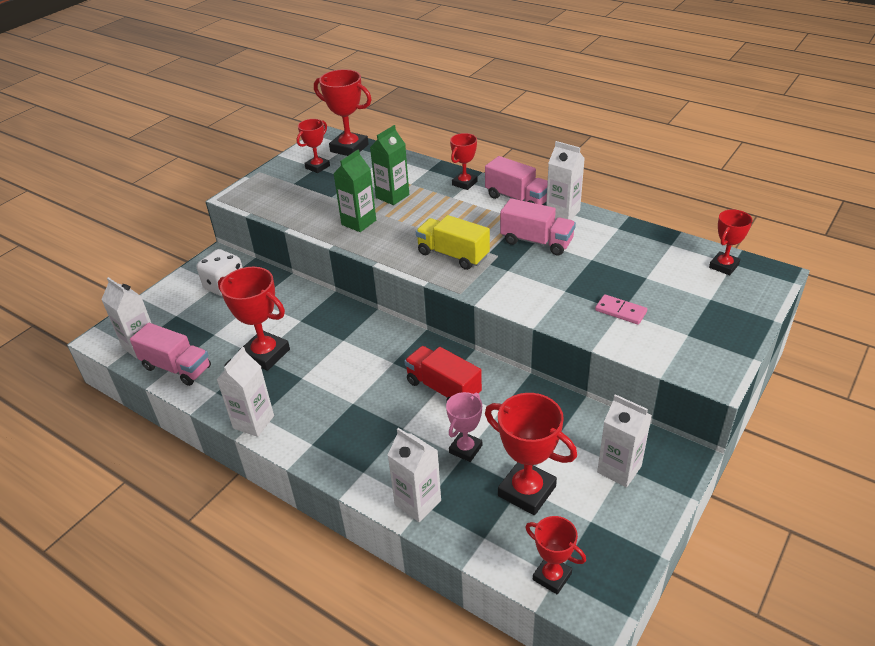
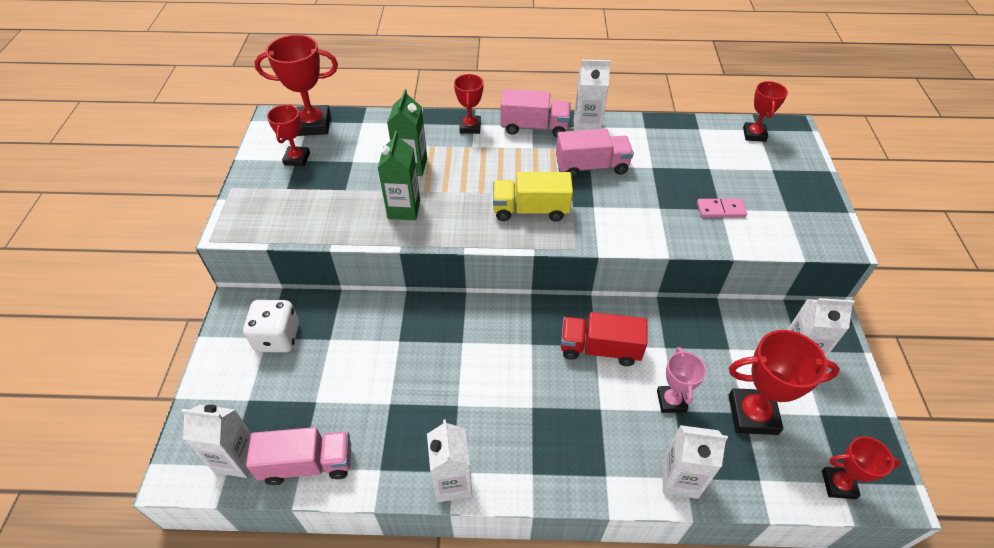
camera: 35 degrees left, 10 degrees up
red trophy [218,267,290,371] -> none

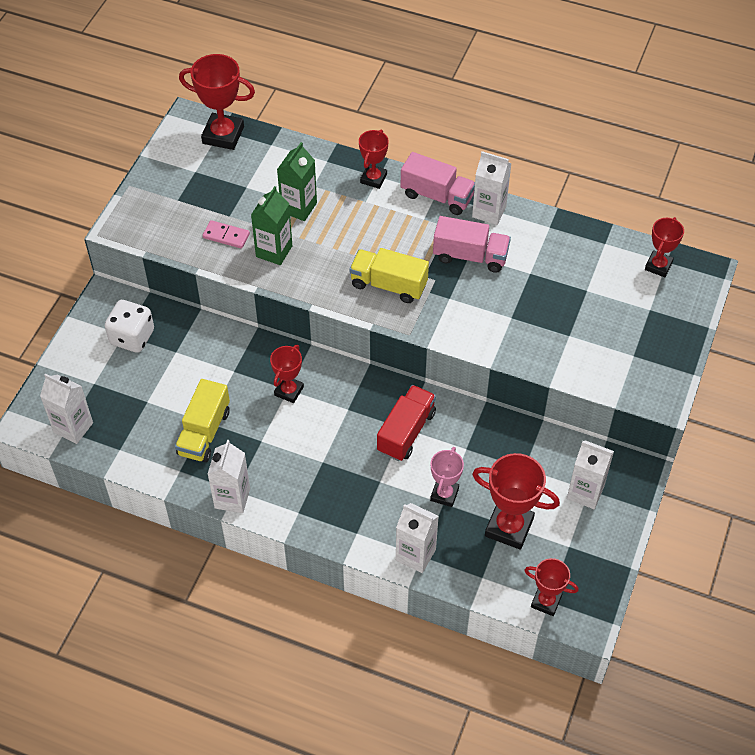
camera: 20 degrees right, 5 degrees up
pink truck [246,427,351,485] -> none
red trophy [267,104,310,167] -> red trophy moved to [270,345,304,403]
red truck [561,312,648,366] -> red truck turned 90 degrees clockwise [377,385,436,461]
pink domino [697,198,747,218] -> pink domino moved to [202,220,250,249]
none -> yellow truck [175,379,230,462]

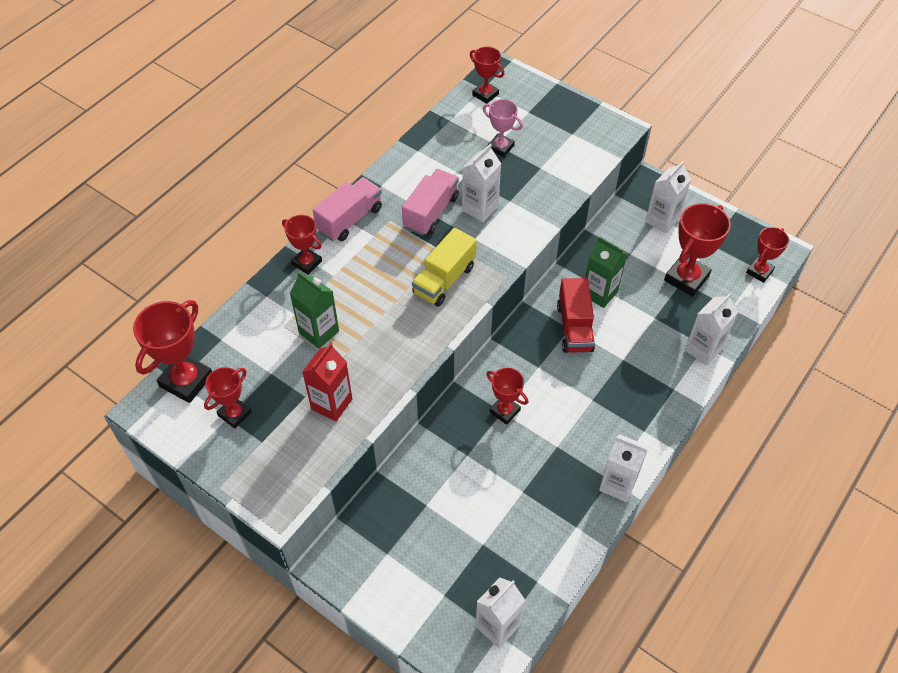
camera: 75 degrees left, 0 degrees up
white dice [105,300,154,353] -> none
yellow truck [175,379,230,462] -> none
pink domino [202,220,250,249] -> red carton [302,343,352,422]
green carton [251,186,292,265] -> green carton moved to [585,236,627,308]
red truck [377,385,436,461] -> red truck turned 135 degrees counterclockwise [557,278,595,353]
pink trophy [430,447,464,507] -> pink trophy moved to [483,99,523,157]
white carton [472,151,512,225] -> white carton moved to [462,144,501,222]
none -> red trophy [204,367,251,429]

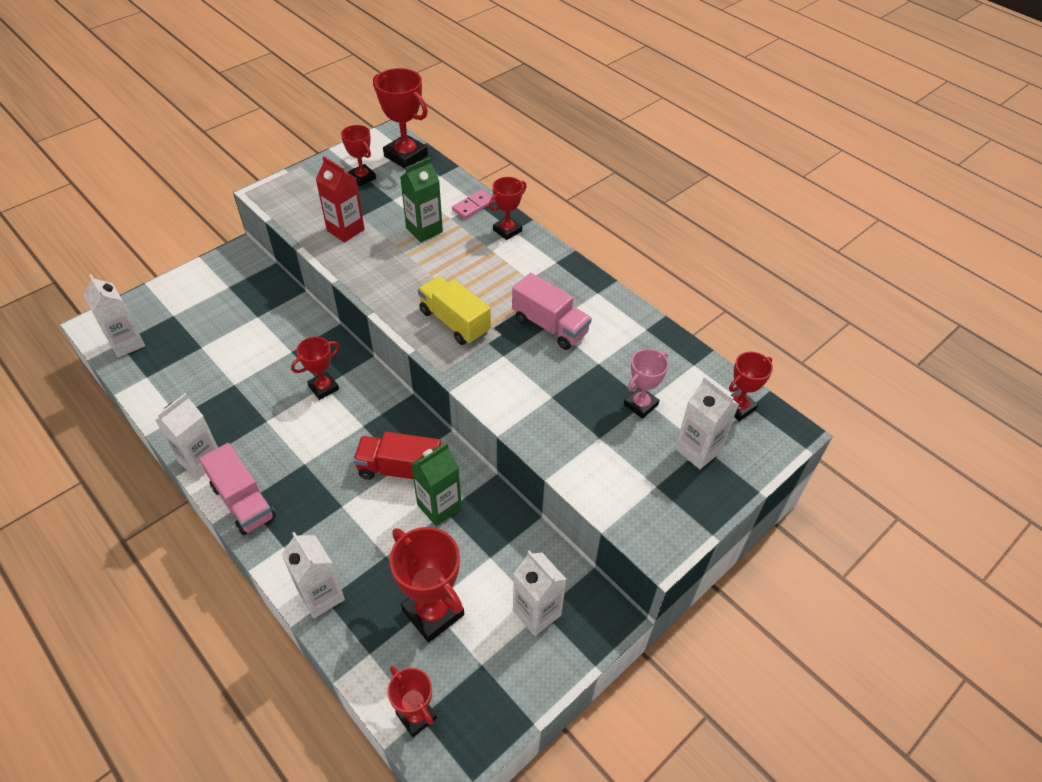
camera: 100 degrees right, 5 degrees down
pink truck [313,177,382,241] -> pink truck moved to [199,443,276,535]
white carton [462,144,501,222] -> white carton moved to [675,376,739,469]
none -> pink domino [452,190,495,219]

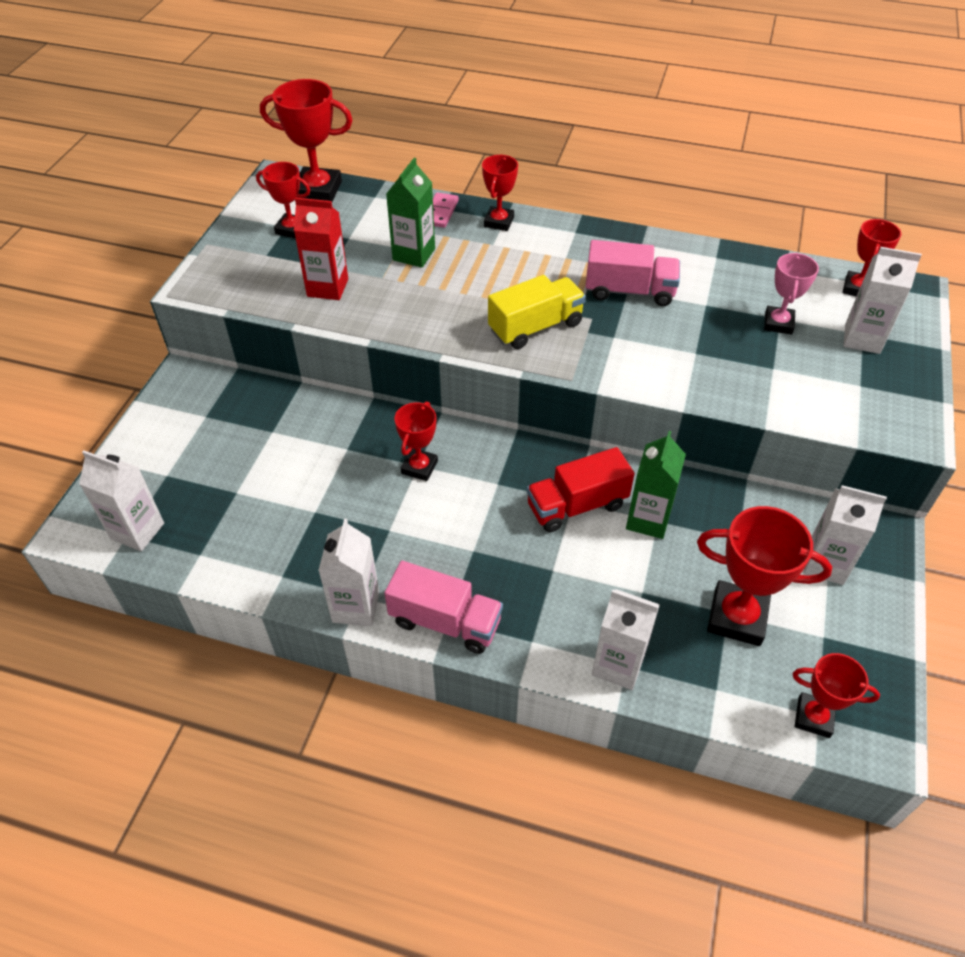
camera: 30 degrees left, 0 degrees up
yellow truck [418,276,491,345] -> yellow truck turned 135 degrees clockwise [488,275,586,349]

